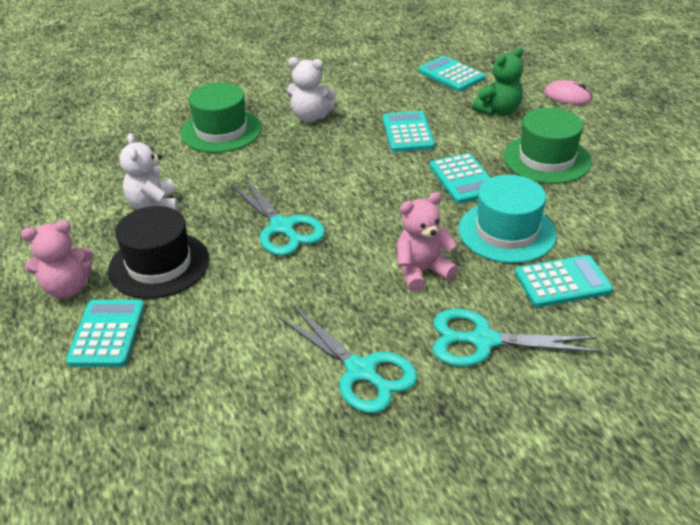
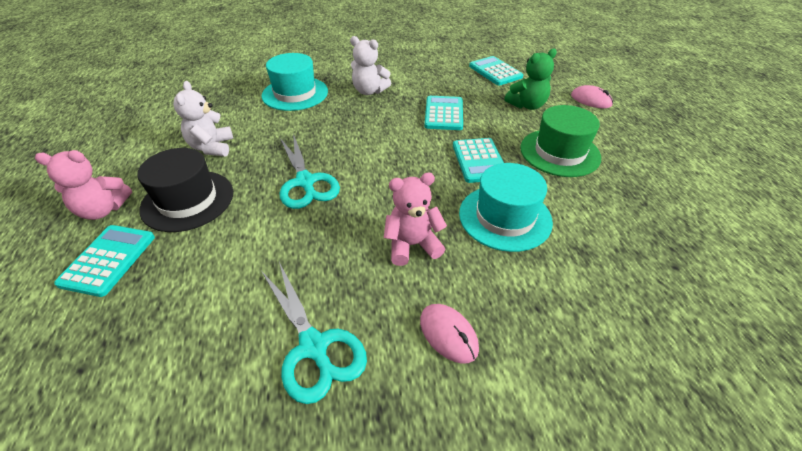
camera: 10 degrees right, 5 degrees up
green hat [181,83,262,153] -> turquoise hat [261,53,328,111]
turquoise scissors [433,309,600,367] -> pink mouse [420,304,479,364]
turquoise calculator [515,255,613,307] -> none

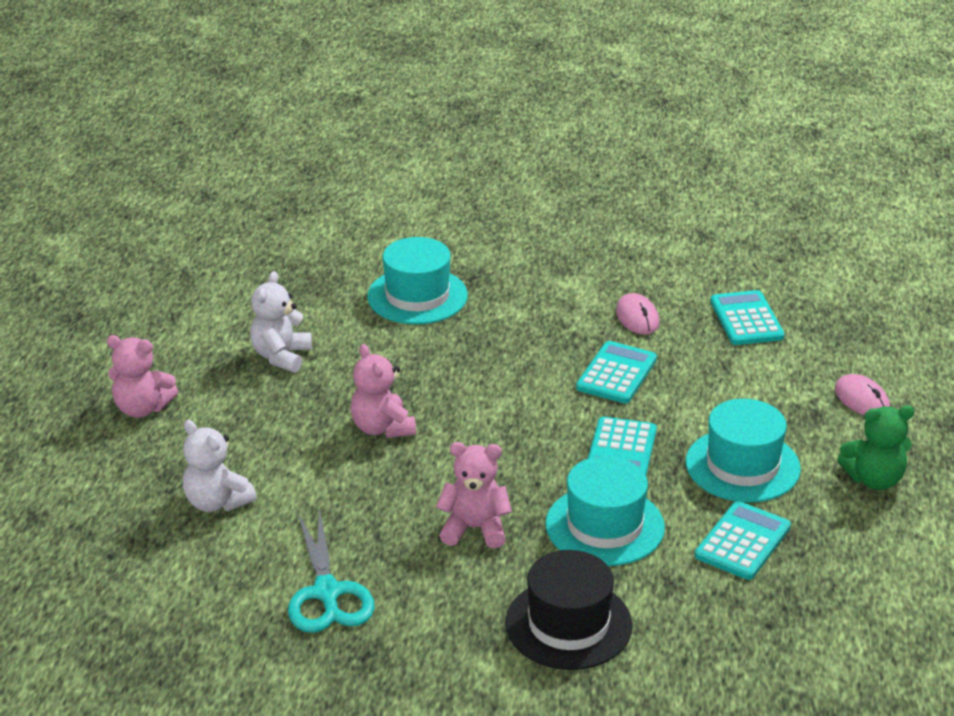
camera: 20 degrees right, 10 degrees down
turquoise calculator [54,225,155,297] -> turquoise calculator moved to [695,501,791,580]
black hat [137,148,233,232] -> black hat moved to [505,550,633,670]
turquoise scissors [279,133,340,209] -> pink teddy bear [351,344,416,438]
white teddy bear [350,36,391,95] -> white teddy bear moved to [183,420,257,512]
pink mouse [420,304,479,364] -> pink mouse moved to [616,293,660,335]
green teddy bear [504,48,557,110] -> green teddy bear moved to [838,406,914,490]
green hat [520,105,601,177] -> turquoise hat [686,399,801,503]

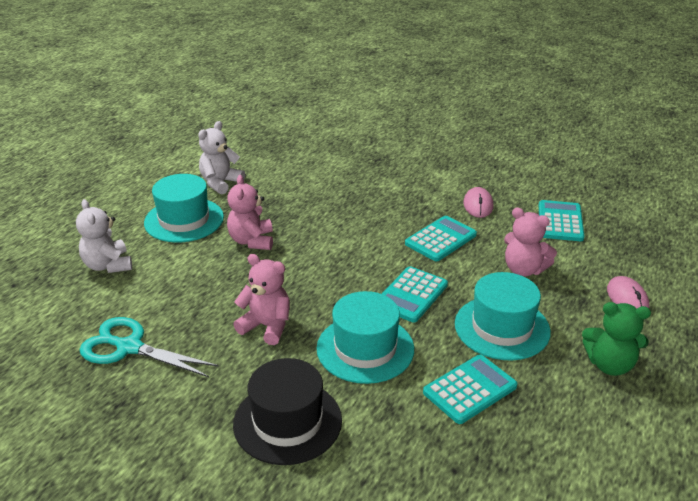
camera: 20 degrees right, 0 degrees up
pink teddy bear [107,335,178,418] -> pink teddy bear moved to [504,207,557,276]
turquoise scissors [288,508,375,633] -> turquoise scissors turned 105 degrees clockwise [80,317,219,377]
turquoise hat [367,237,468,324] -> turquoise hat moved to [144,174,224,243]

